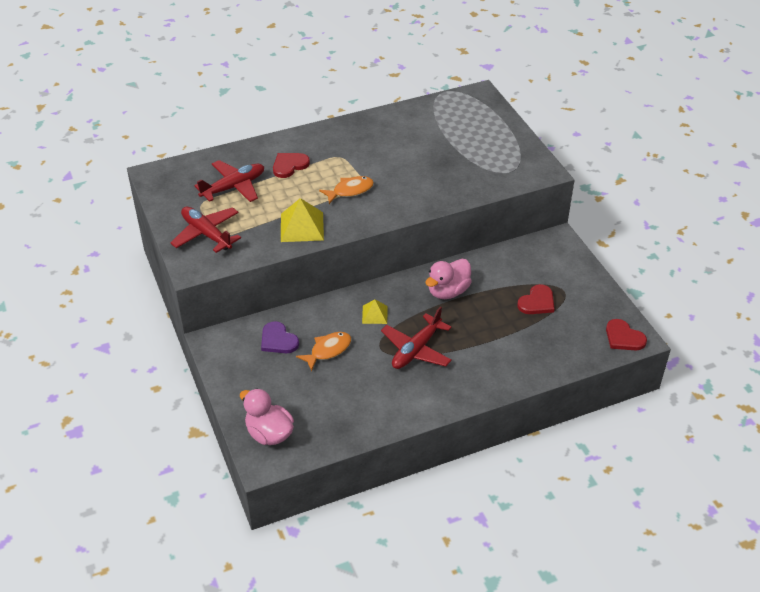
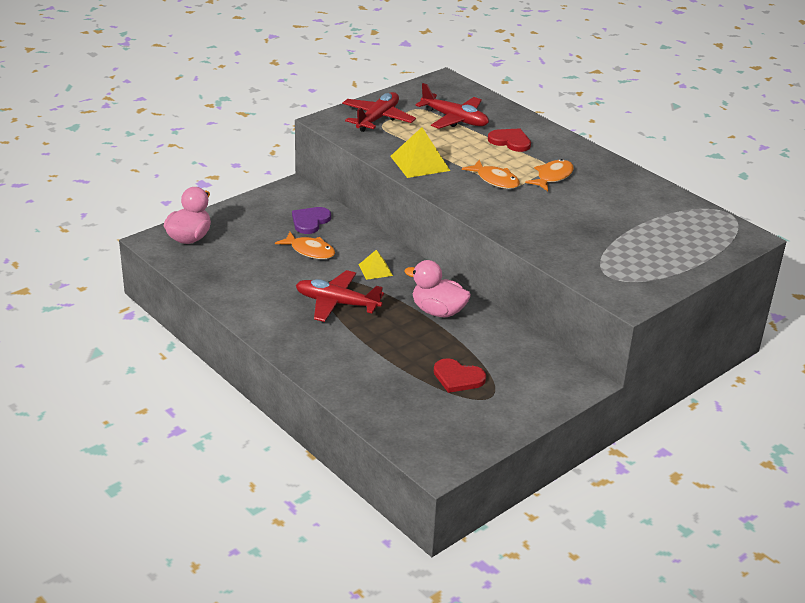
camera: 70 degrees right, 10 degrees down
red heart [606,319,647,350] -> none
none -> orange fish [525,159,574,191]

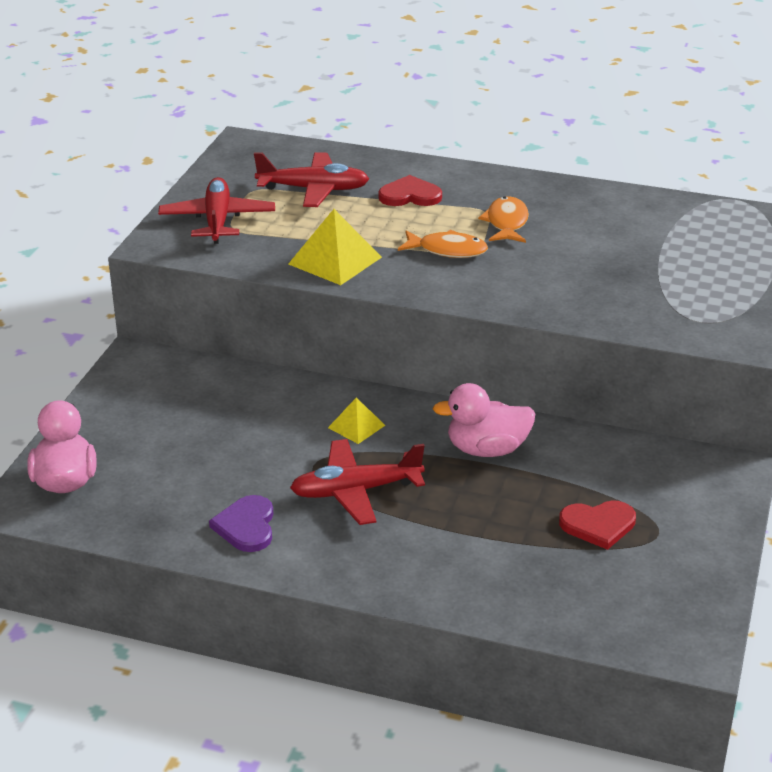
camera: 30 degrees left, 0 degrees up
orange fish [275,232,335,259] -> none
purple heart [292,207,331,234] -> purple heart moved to [209,495,273,552]

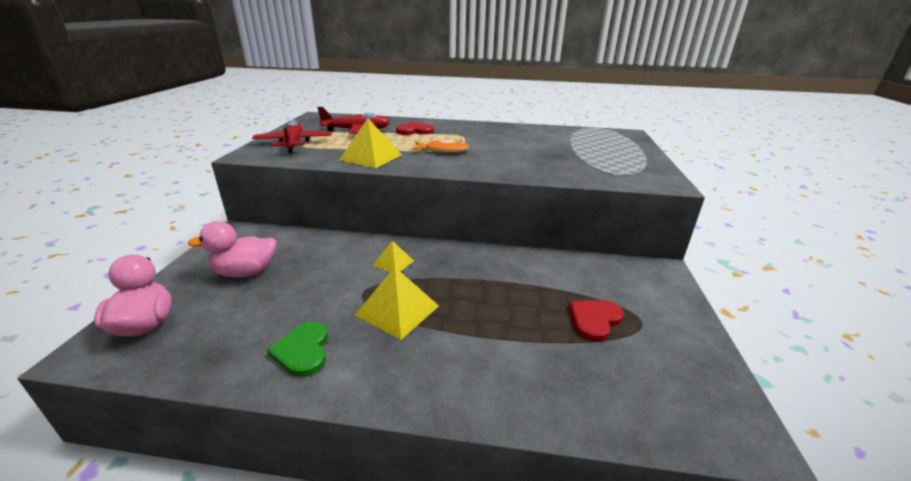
camera: 10 degrees left, 5 degrees down
purple heart [209,495,273,552] -> green heart [267,322,328,377]
red plane [290,439,425,525] -> yellow pyramid [355,267,439,340]
pink duck [433,383,536,457] -> pink duck moved to [188,221,277,277]
orange fish [478,196,529,243] -> none
red heart [559,500,636,550] -> red heart turned 150 degrees clockwise [568,300,624,342]

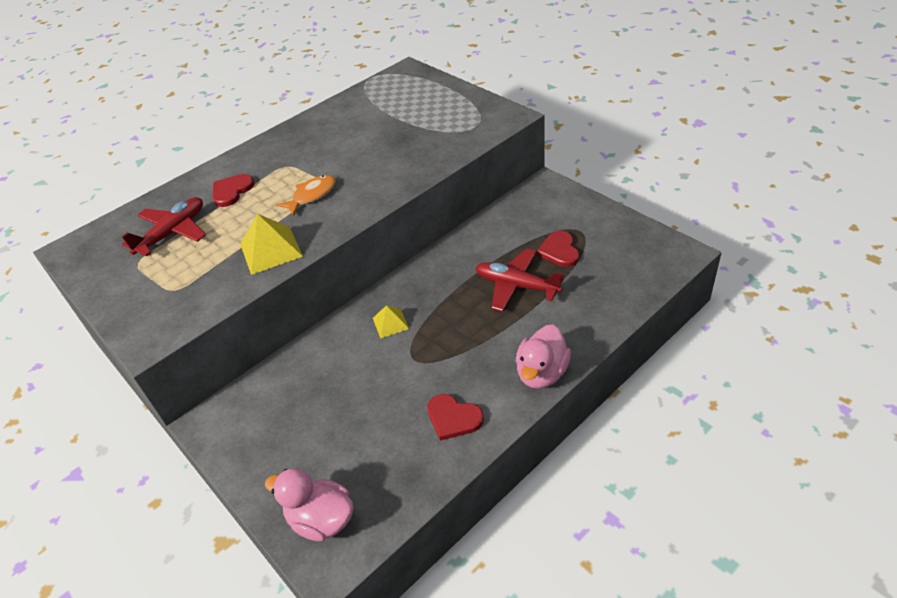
camera: 45 degrees left, 15 degrees up
pink duck [188,221,277,277] -> pink duck moved to [516,324,571,389]
red plane [252,120,331,153] -> red plane moved to [475,249,564,312]
green heart [267,322,328,377] -> red heart [427,394,484,441]
yellow pyramid [355,267,439,340] -> none

